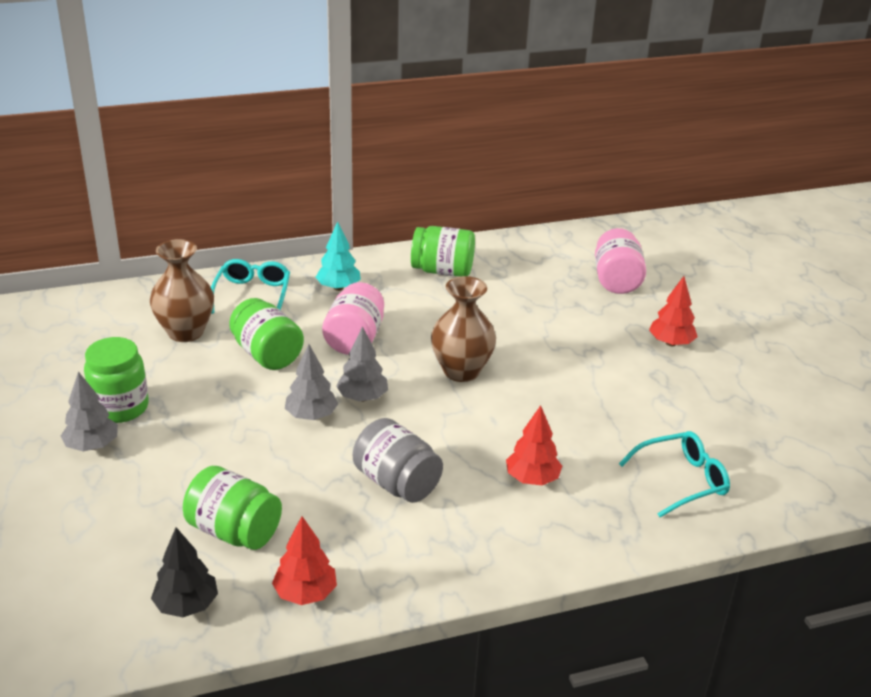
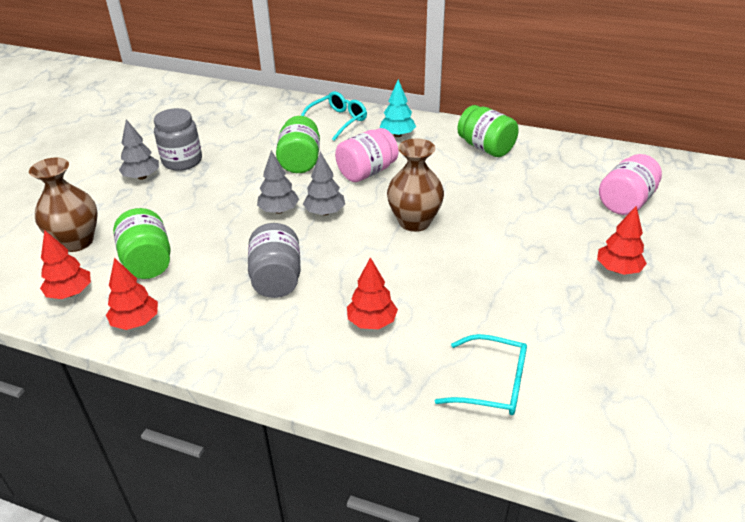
camera: 40 degrees right, 5 degrees up
green jar [84,337,149,423] -> grey jar [154,108,202,171]
brown vase [150,239,214,342] -> brown vase moved to [29,157,97,252]
black tree [151,527,218,617] -> red tree [40,230,91,299]

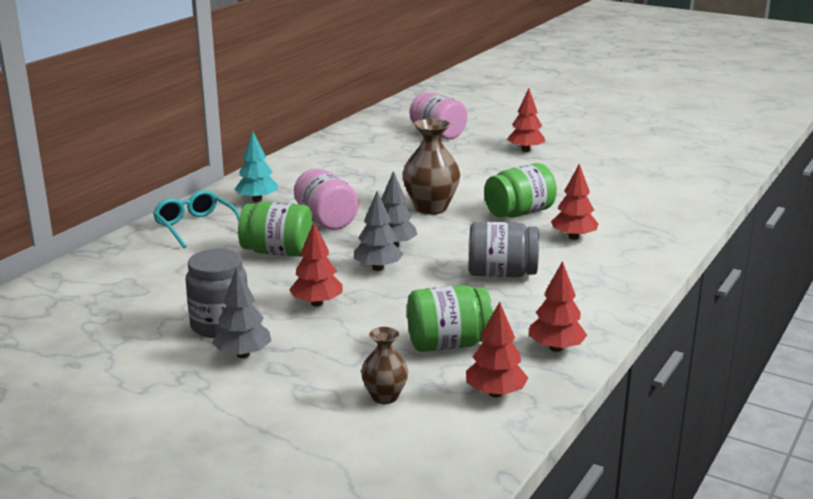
camera: 80 degrees left, 15 degrees down
brown vase [29,157,97,252] -> brown vase [361,327,408,404], size x0.58
turquoise glasses [435,334,527,415] -> none
green jar [457,105,518,157] -> green jar moved to [484,163,557,218]
none -> red tree [289,222,343,307]

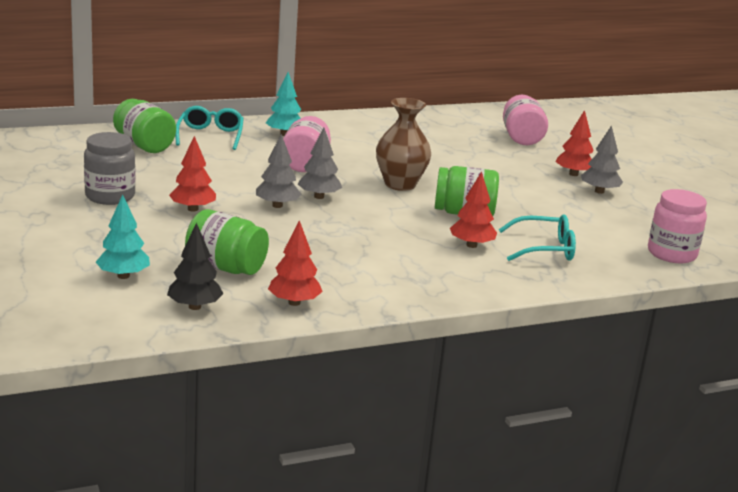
camera: 35 degrees right, 0 degrees up
grey tree [212,267,271,358] -> grey tree moved to [581,125,623,194]
green jar [238,202,313,257] -> green jar moved to [113,99,176,153]
brown vase [361,327,408,404] -> turquoise tree [96,194,150,279]
red tree [466,301,528,398] -> black tree [167,223,224,310]
grey jar [469,222,539,277] -> none
none -> turquoise glasses [498,215,576,261]
none -> pink jar [648,189,707,263]

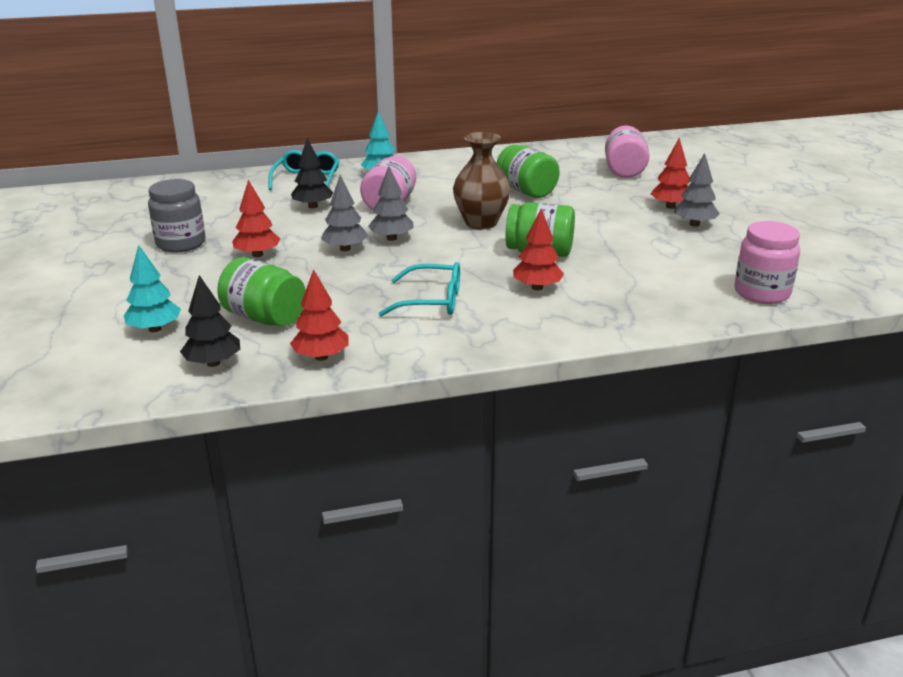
camera: 10 degrees right, 5 degrees up
green jar [113,99,176,153] -> green jar moved to [497,145,560,198]
turquoise glasses [498,215,576,261] -> turquoise glasses moved to [378,262,460,317]
none -> black tree [291,138,333,209]

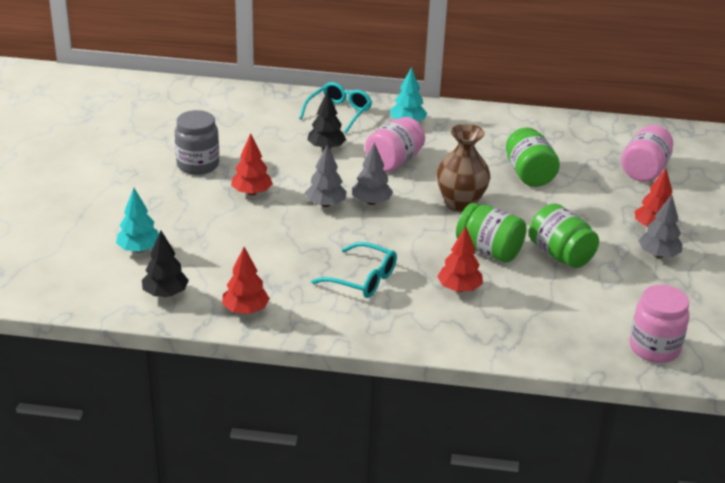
camera: 20 degrees right, 5 degrees up
green jar [217,257,306,326] -> green jar moved to [529,203,599,268]

